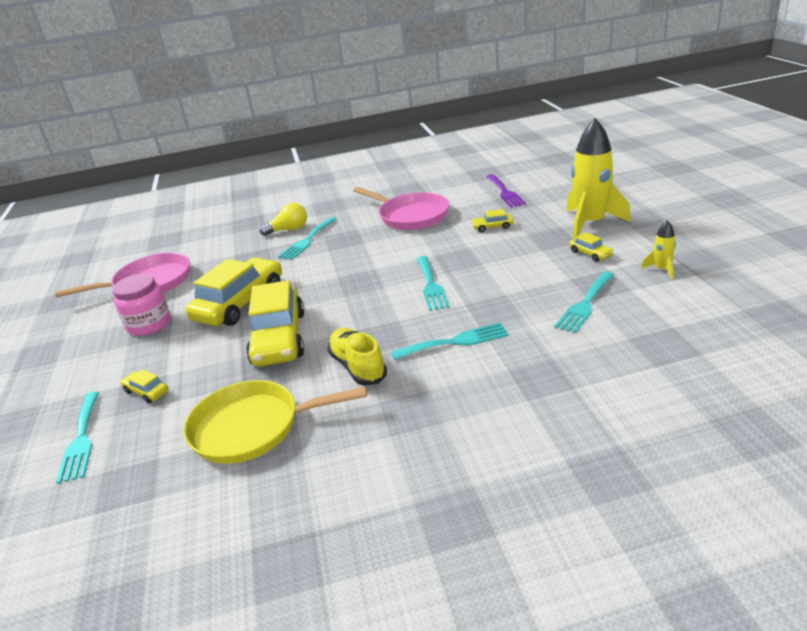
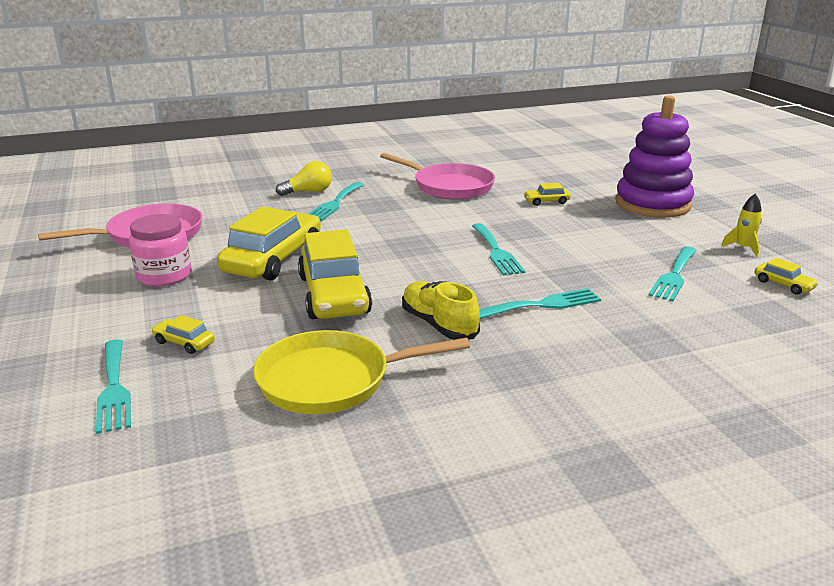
camera: 10 degrees left, 5 degrees down
purple fork [486,174,526,208] -> none
yellow rocket [566,118,631,239] -> purple stacking toy [615,95,694,218]
yellow car [569,232,614,262] -> yellow car moved to [755,258,819,295]

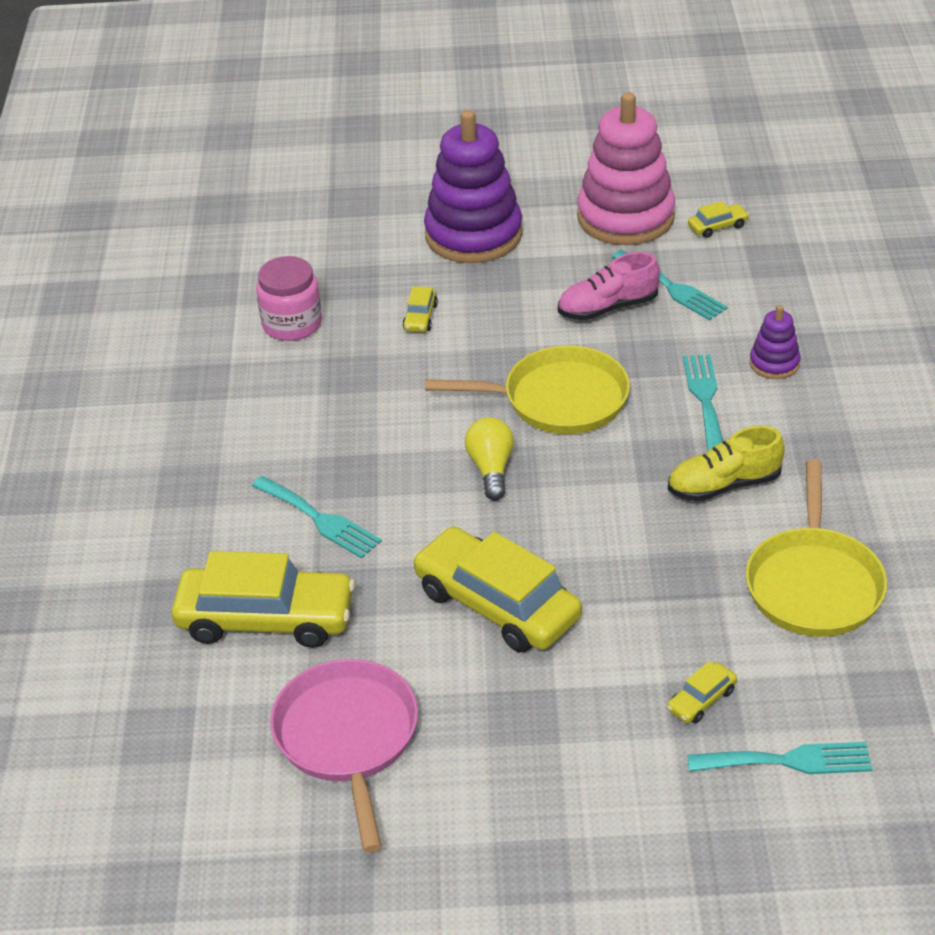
camera: 70 degrees left, 15 degrees up
pink jar [129,214,191,286] -> pink jar moved to [256,256,322,341]
yellow light bulb [276,161,332,196] -> yellow light bulb moved to [465,417,514,500]
yellow car [298,229,372,319] -> yellow car moved to [171,551,355,648]
pink pan [380,153,495,200] -> none
turquoise fork [472,223,525,275] -> yellow pan [425,345,630,434]
yellow rocket [721,193,762,257] -> pink stacking toy [577,92,675,245]
none -> pink shoe [558,252,660,320]
none -> purple stacking toy [750,305,800,379]

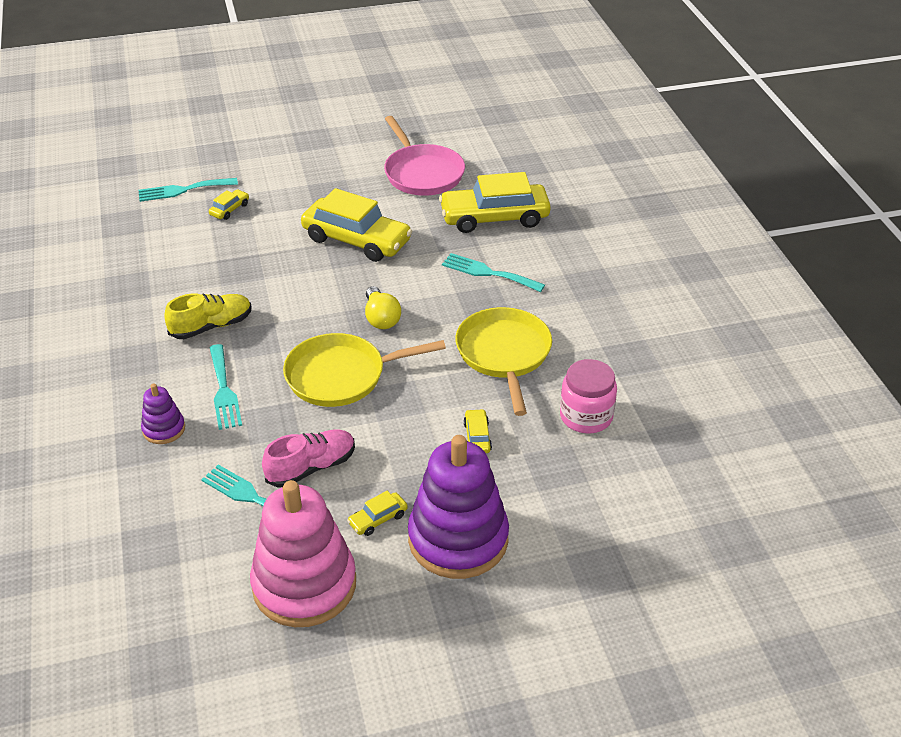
camera: 165 degrees right, 0 degrees up
yellow car [688,201,749,238] -> yellow car moved to [347,491,408,536]
yellow pan [746,459,887,637] -> yellow pan moved to [455,307,552,416]

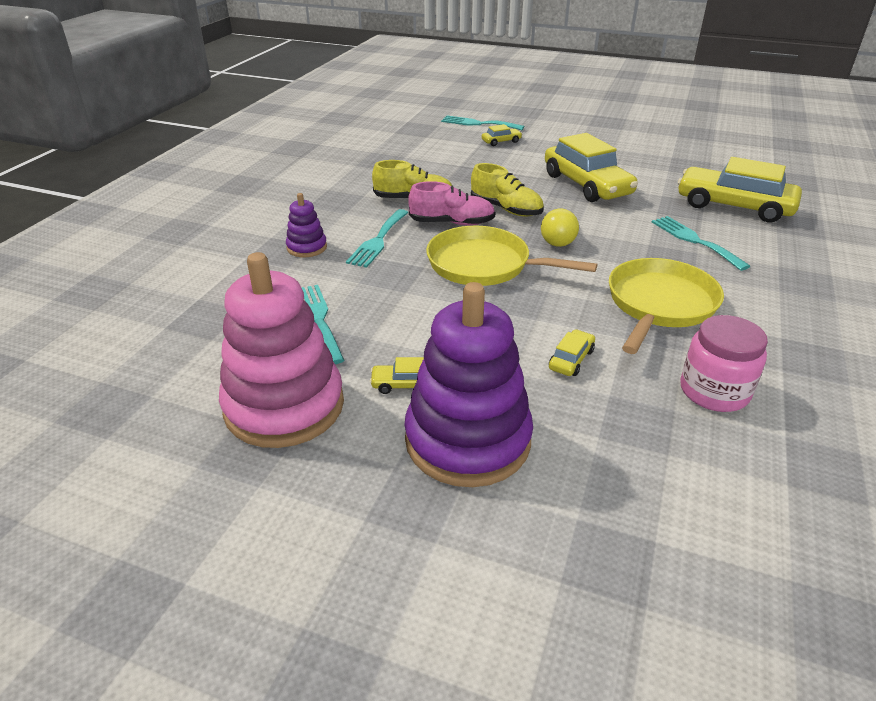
camera: 35 degrees right, 5 degrees down
pink shoe [262,429,355,487] -> pink shoe moved to [408,181,495,226]
pink pan [384,116,465,196] -> none
none -> yellow shoe [471,163,544,217]

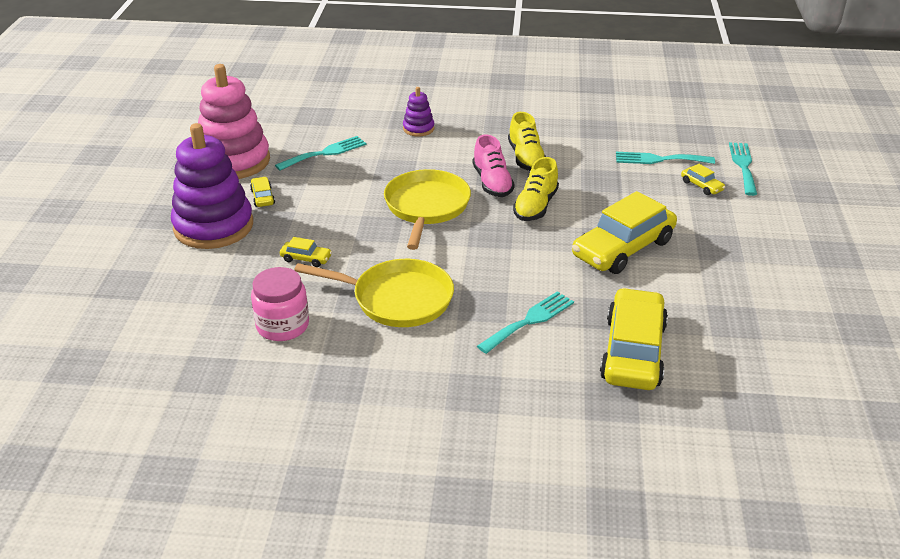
camera: 75 degrees right, 0 degrees up
turquoise fork [346,209,409,268] -> turquoise fork moved to [616,152,715,164]
yellow light bulb [541,209,579,247] -> none

